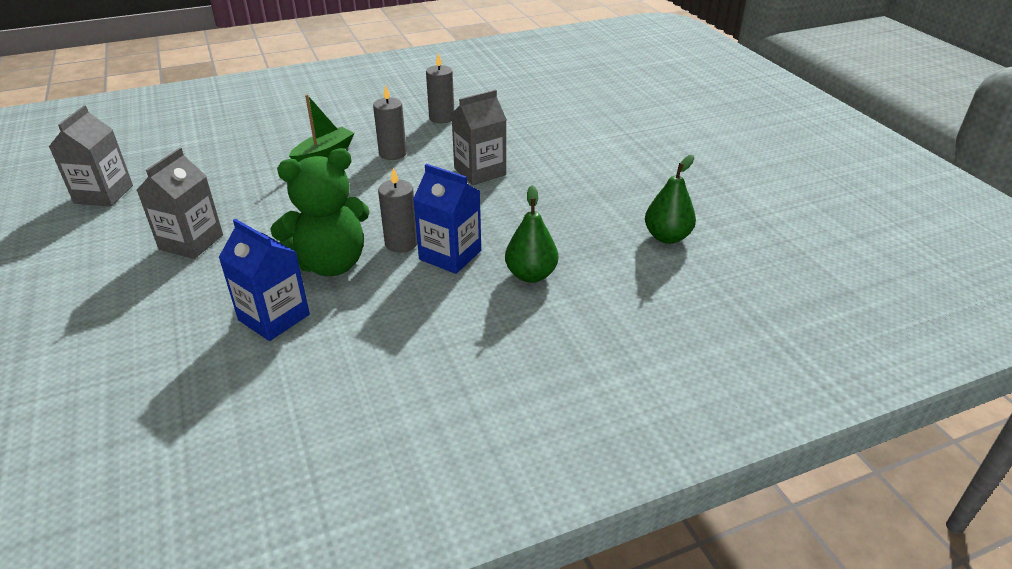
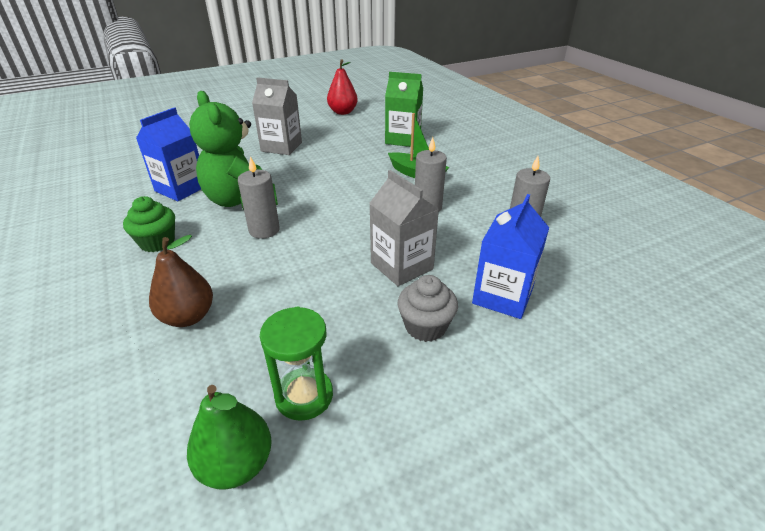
camera: 85 degrees right, 0 degrees up
grey carton [49,105,133,207] -> red pear [327,59,358,115]
blue carton [413,164,481,274] -> blue carton moved to [472,194,549,319]
green pear [505,185,558,283] -> brown pear [149,235,213,327]
none -> green cupcake [123,196,175,252]
none -> green hourglass [260,307,333,421]
none -> green carton [385,72,423,147]
none -> grey cupcake [397,275,458,342]

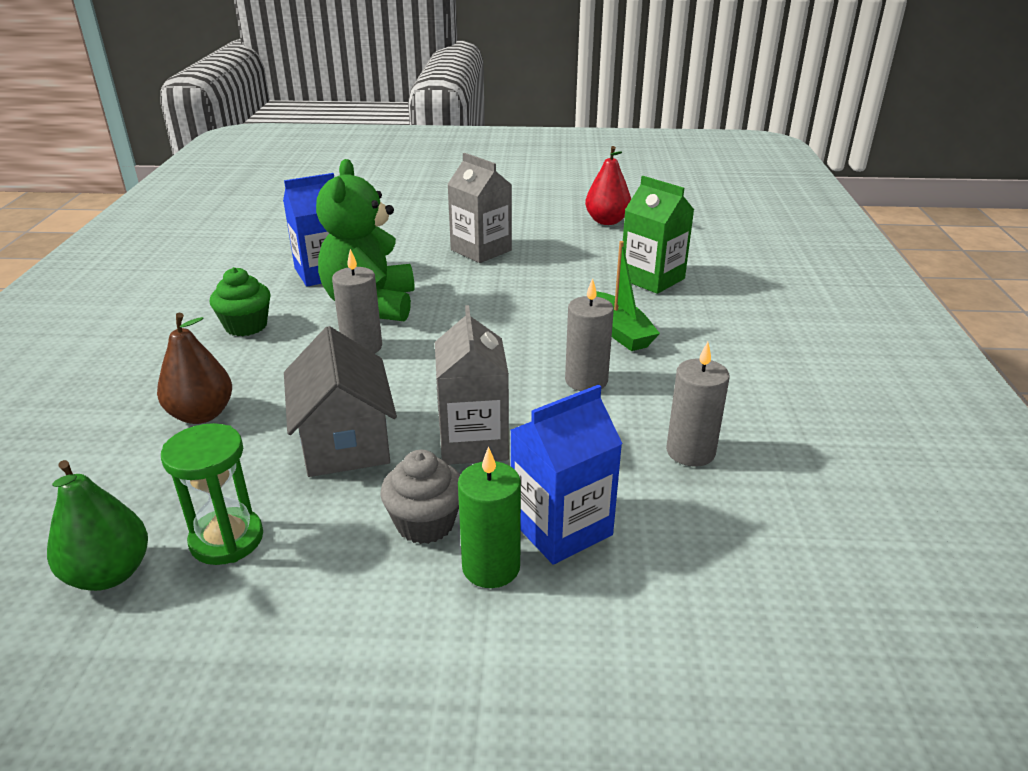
camera: 30 degrees right, 5 degrees down
none -> grey house [284,326,397,477]
none -> green candle [458,446,521,588]

